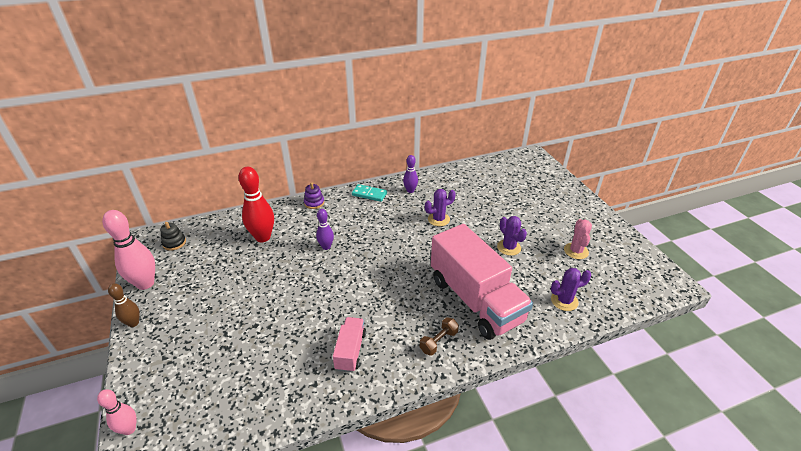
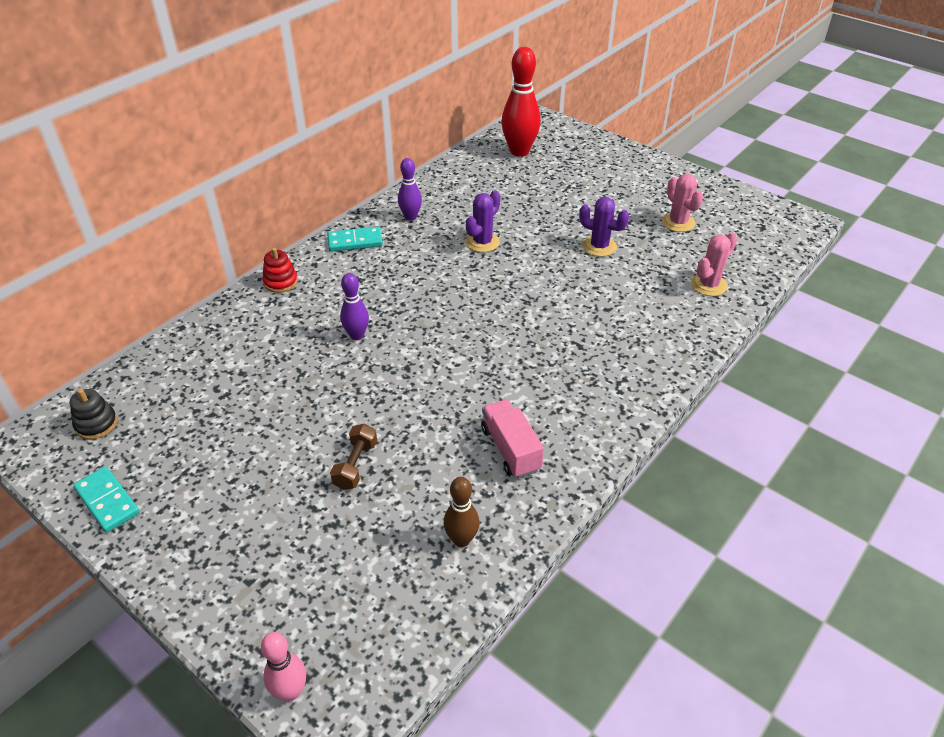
camera: 30 degrees left, 5 degrees up
pink bowling pin [102,210,155,290] -> turquoise domino [73,466,140,533]
brown bowling pin [108,283,140,327] -> brown bowling pin moved to [444,477,480,547]
red bowling pin [239,167,274,242] -> red bowling pin moved to [501,47,541,157]
purple stacking toy [304,182,324,209] -> red stacking toy [262,248,298,293]
brown dumbbell [420,317,459,356] -> brown dumbbell moved to [330,424,377,490]
pink truck [431,224,533,340] -> none
purple cactus [551,268,591,311] -> pink cactus [691,232,737,296]

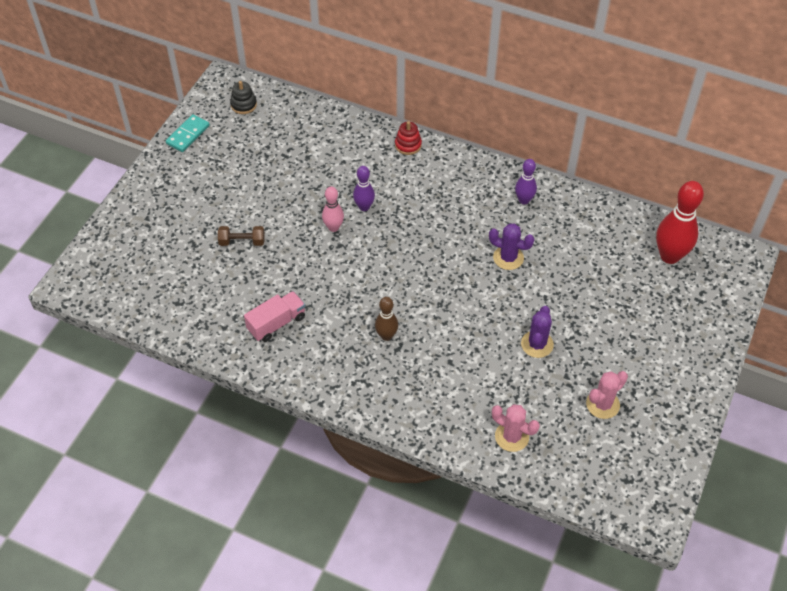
camera: 75 degrees right, 10 degrees up
pink bowling pin [261,632,306,701] -> pink bowling pin moved to [322,186,344,232]
turquoise domino [327,227,383,252] -> none
brown bowling pin [444,477,480,547] -> brown bowling pin moved to [375,297,398,341]

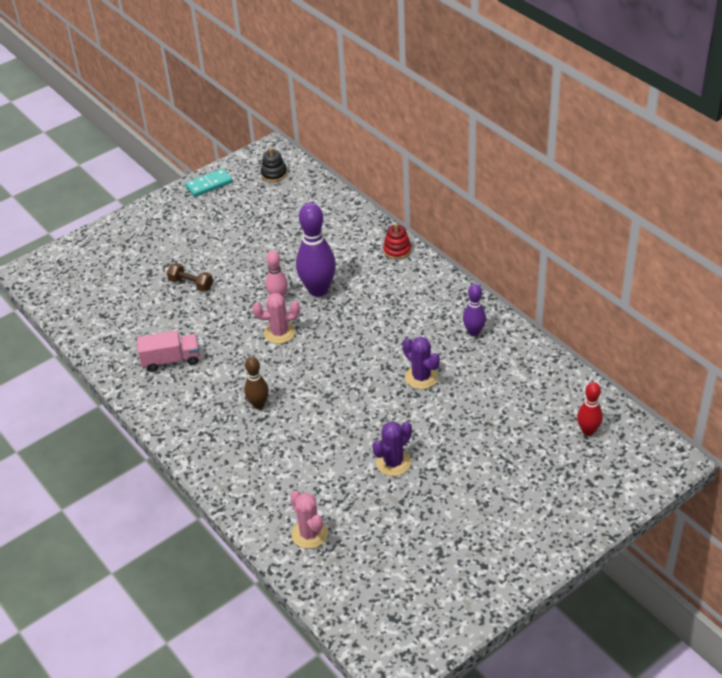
camera: 30 degrees right, 10 degrees down
purple bowling pin [353,166,375,211] -> purple bowling pin [296,203,336,297], size x1.78
pink cactus [586,371,628,419] -> pink cactus moved to [252,293,300,344]
red bowling pin [656,181,704,264] -> red bowling pin [577,382,603,436], size x0.56

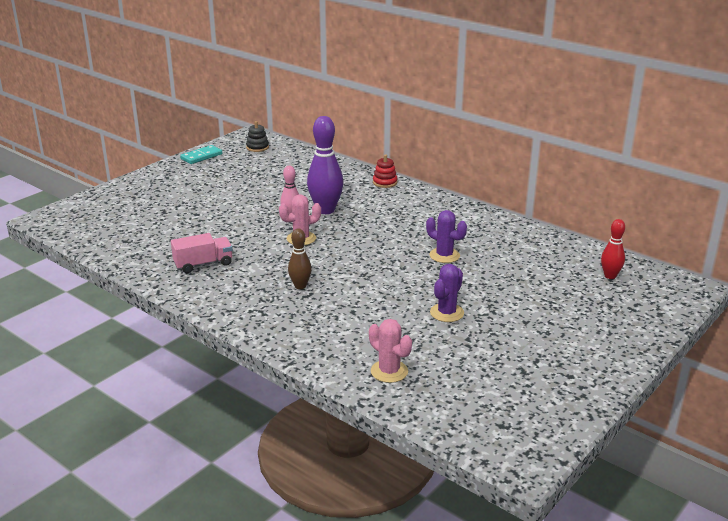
camera: 15 degrees left, 15 degrees down
brown dumbbell [167,263,213,292] -> none
purple bowling pin [463,284,486,336] -> none

